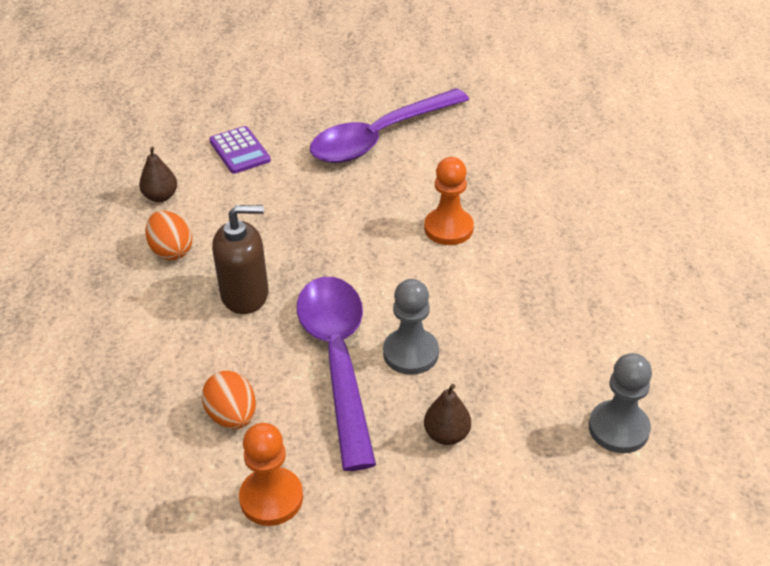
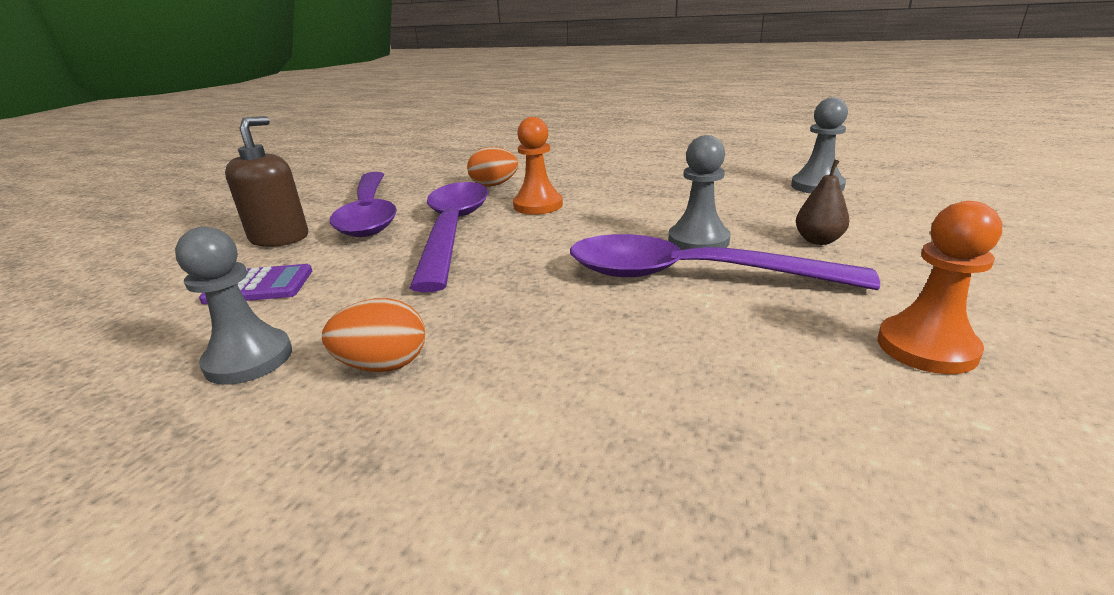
camera: 65 degrees left, 15 degrees down
brown pear [139,147,177,202] -> grey pawn [175,227,292,385]
orange egg [202,371,256,429] -> orange egg moved to [467,147,518,186]
brown soap dispenser [212,205,268,314] -> brown soap dispenser moved to [225,116,308,247]
none -> purple spoon [410,182,488,292]

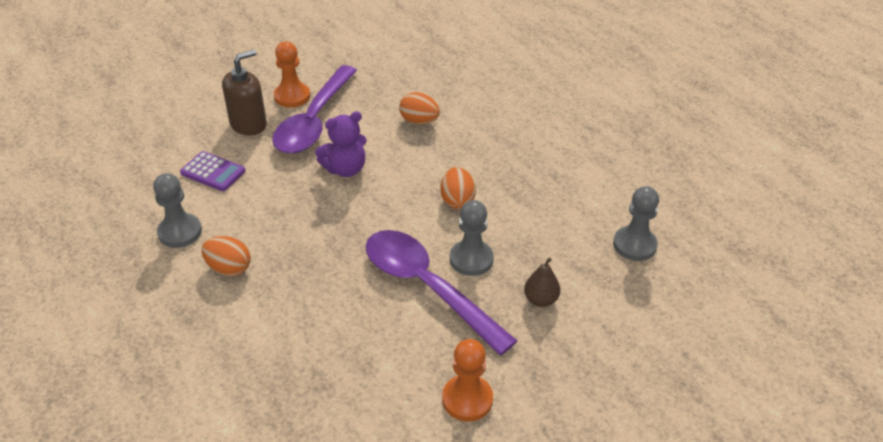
camera: 30 degrees right, 15 degrees up
purple spoon [410,182,488,292] -> purple teddy bear [315,111,367,177]
orange pawn [513,117,563,215] -> orange pawn moved to [274,42,310,108]
none -> orange egg [440,167,476,209]

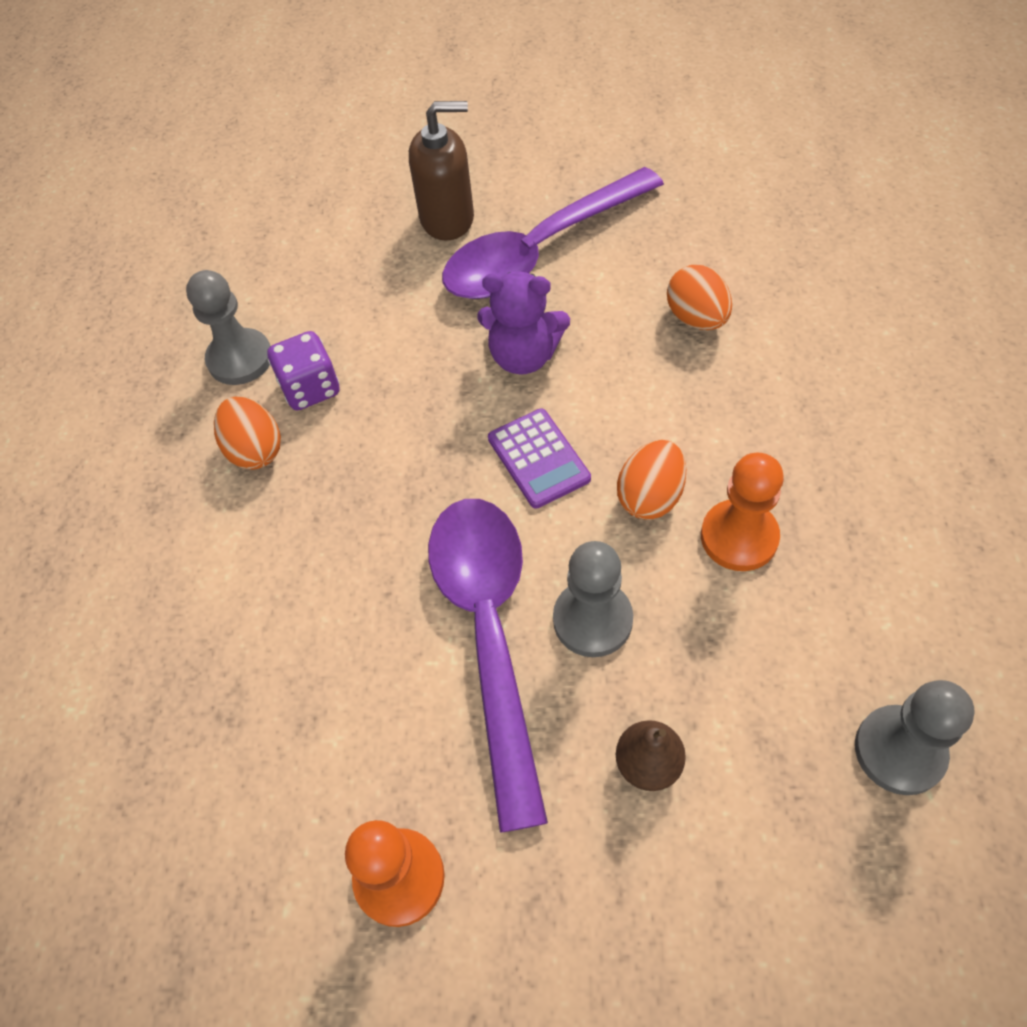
camera: 40 degrees right, 15 degrees up
purple calculator [180,151,246,191] -> purple calculator moved to [488,409,591,509]
orange pawn [274,42,310,108] -> orange pawn moved to [701,453,784,571]
none -> purple dice [267,331,340,410]

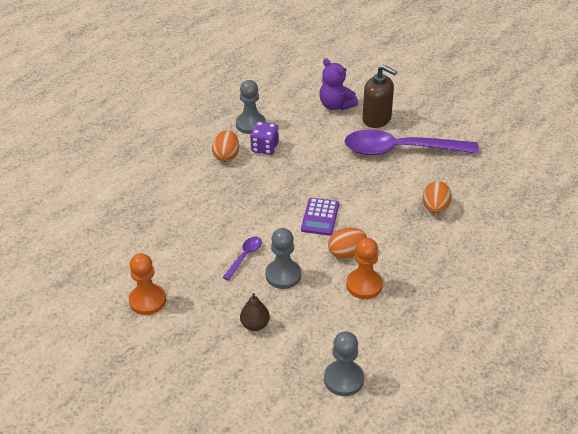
camera: 35 degrees right, 15 degrees down
purple spoon [428,499,548,833] -> purple spoon [222,237,262,281], size x0.41
purple teddy bear [477,271,570,374] -> purple teddy bear moved to [319,58,358,110]

